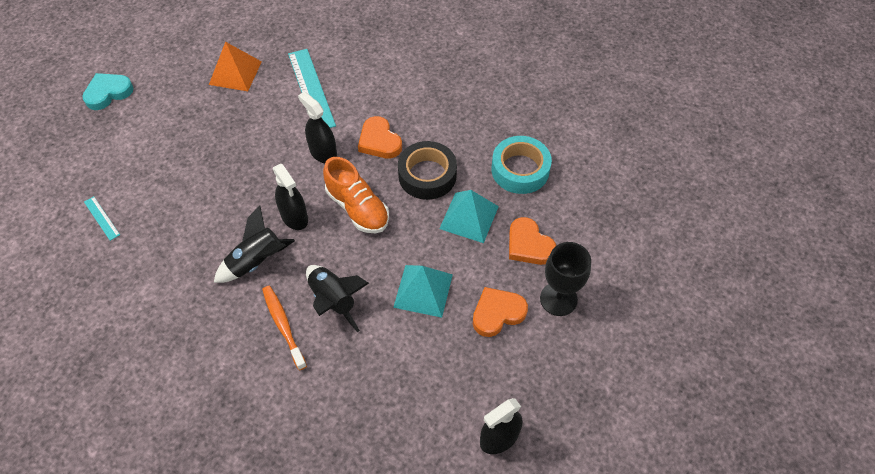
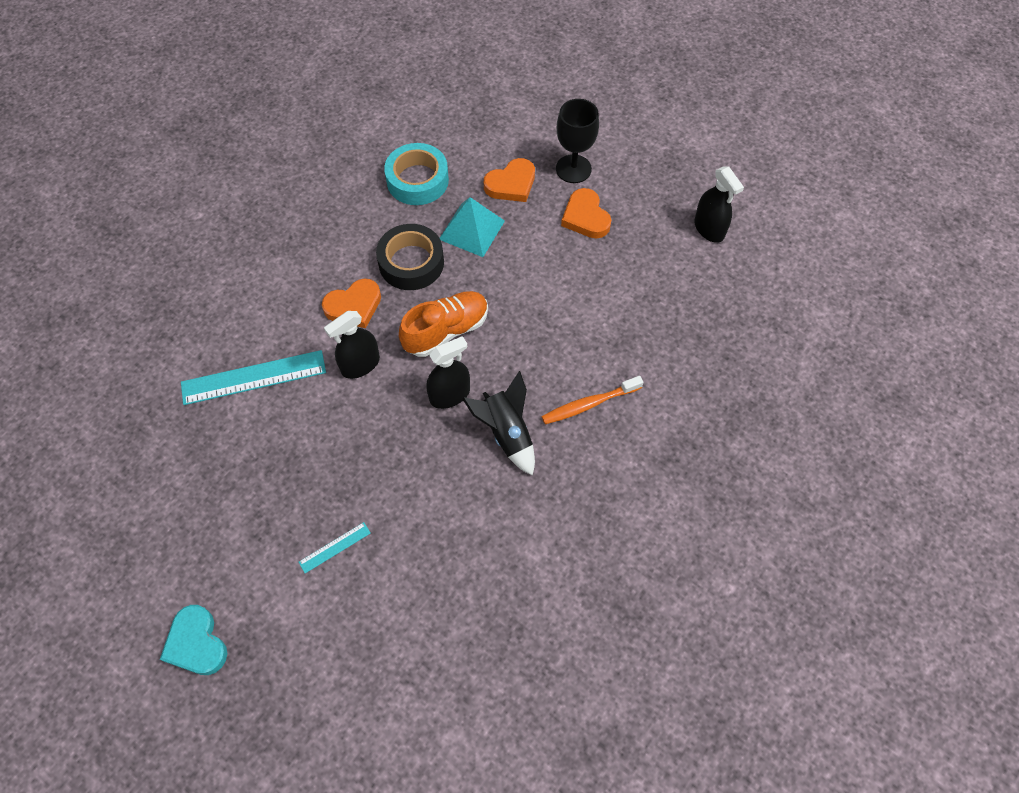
camera: 85 degrees left, 5 degrees up
turquoise ruler [84,196,120,241] -> turquoise ruler moved to [299,522,371,573]
orange pyramid [209,42,262,91] -> none
black rocket [306,265,369,332] -> none
turquoise pyramid [393,265,453,318] -> none

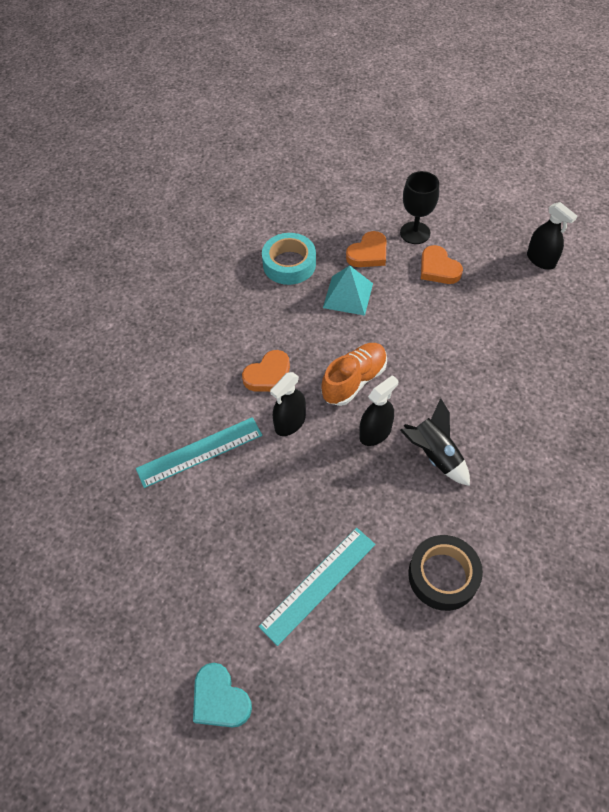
camera: 10 degrees left, 5 degrees down
turquoise ruler [299,522,371,573] -> turquoise ruler [258,528,376,646], size x2.08
black tape [376,224,444,290] -> black tape moved to [408,535,483,611]
orange toothbrush [541,376,644,424] -> none

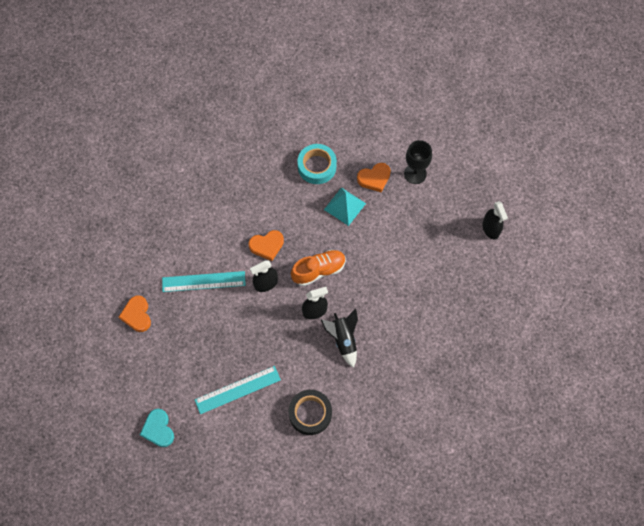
camera: 20 degrees right, 10 degrees up
orange heart [421,245,463,284] -> orange heart moved to [119,295,151,332]

